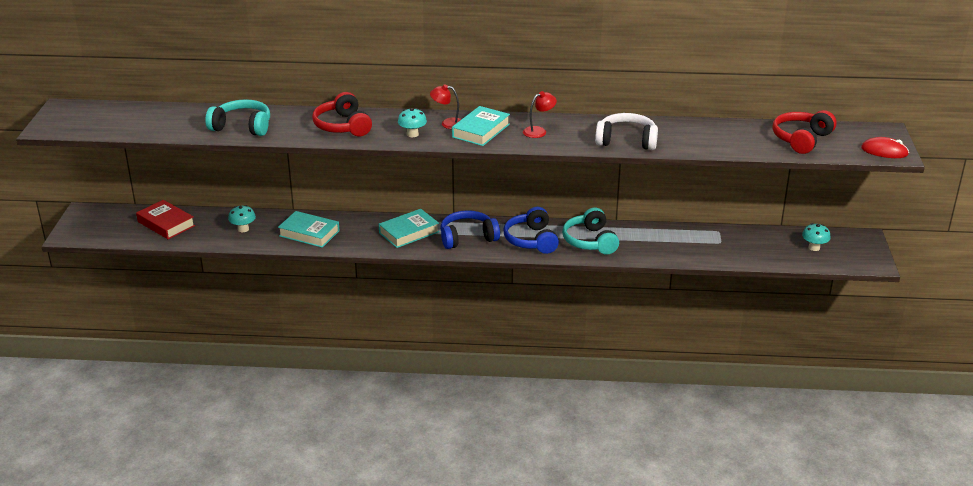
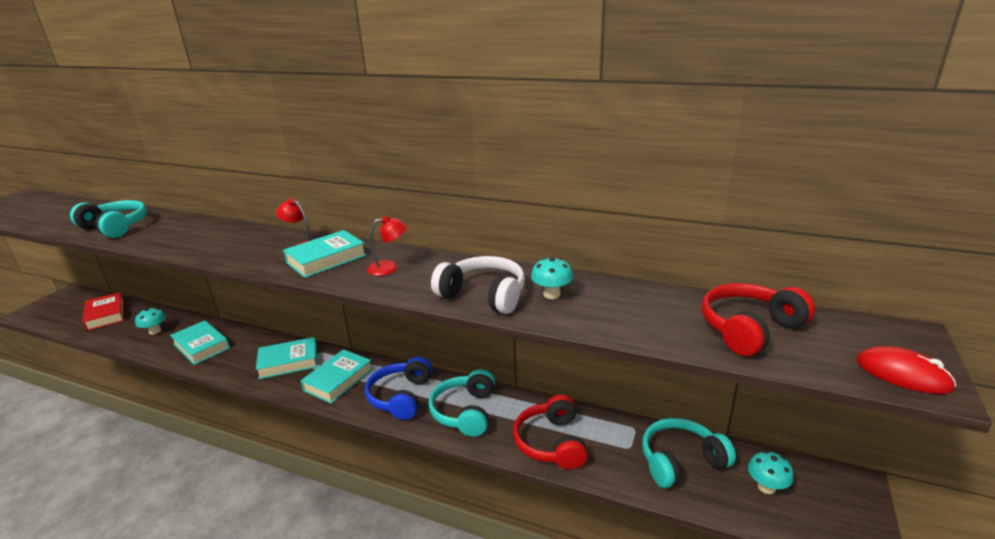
camera: 20 degrees right, 5 degrees down
red headphones [312,92,372,137] -> red headphones moved to [513,394,588,470]
turquoise mushroom [398,108,427,137] -> turquoise mushroom moved to [531,257,573,299]
blue headphones [440,210,500,249] -> turquoise book [301,349,373,403]
none -> turquoise headphones [642,418,736,488]

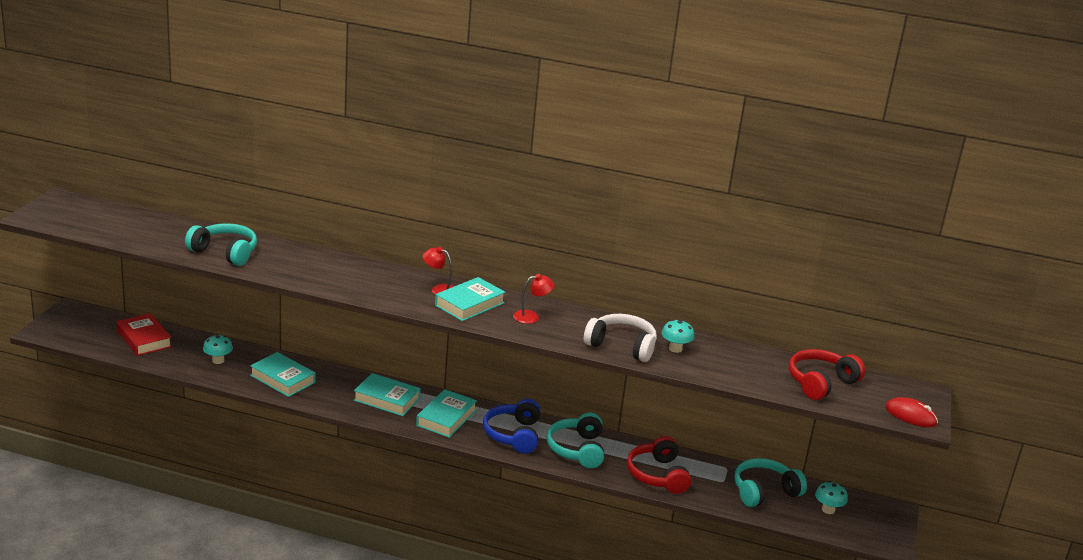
camera: 10 degrees left, 0 degrees up
turquoise book [256,337,318,379] -> turquoise book turned 45 degrees clockwise [354,373,421,416]

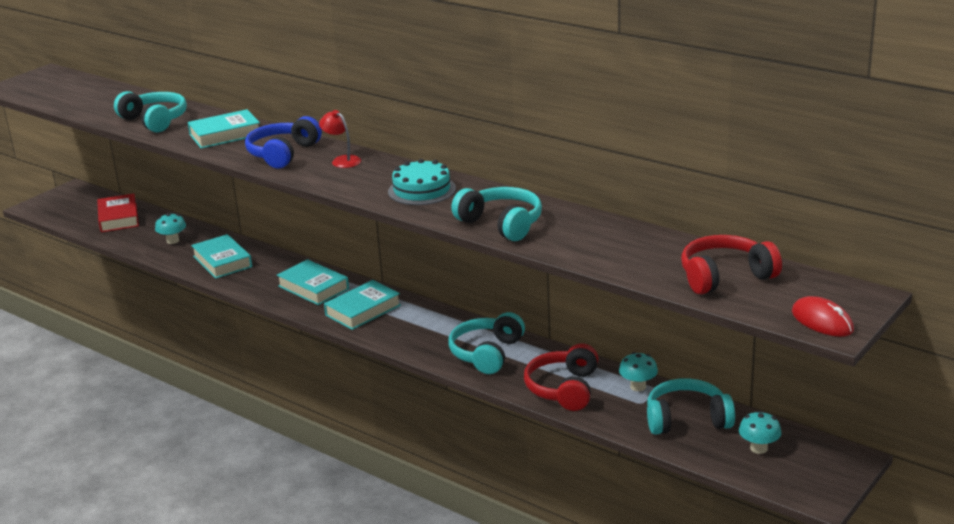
camera: 25 degrees right, 0 degrees up
turquoise book [435,277,506,321] -> turquoise book moved to [188,109,260,148]
blue headphones [483,399,540,453] -> blue headphones moved to [245,116,322,168]
red lamp [513,274,555,324] -> turquoise cake [388,159,456,205]
white headphones [584,314,657,362] -> turquoise headphones [451,187,542,241]
turquoise mushroom [662,319,694,353] -> turquoise mushroom moved to [619,352,658,391]

